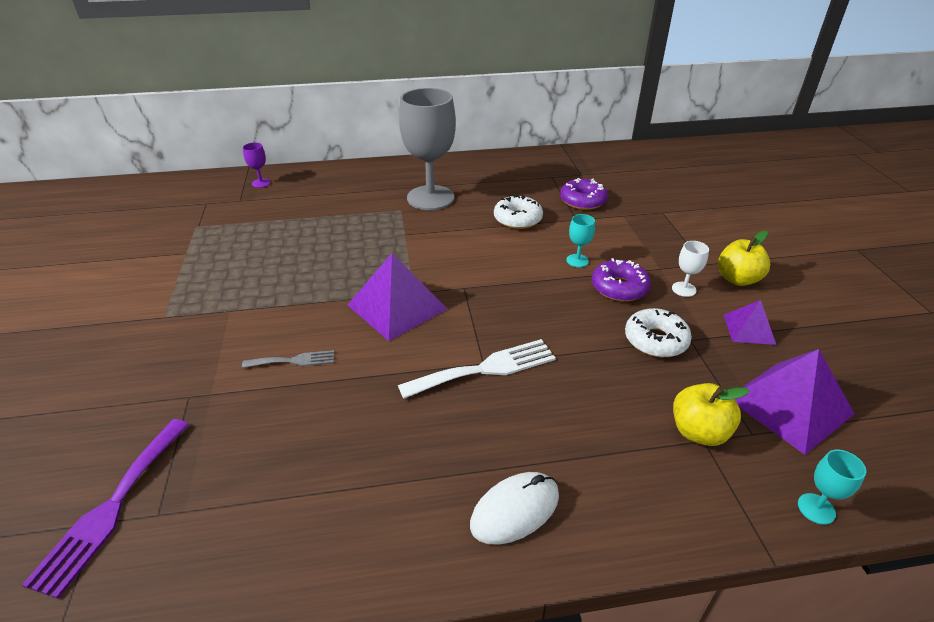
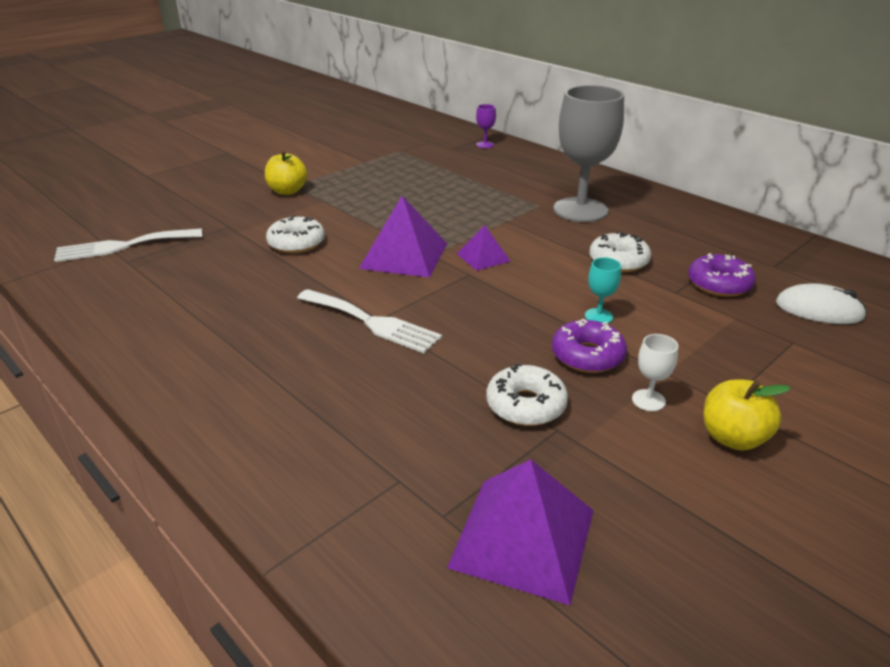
camera: 55 degrees right, 5 degrees down
purple fork [22,419,190,599] -> white fork [54,228,203,262]
grey fork [242,350,334,368] -> white donut [266,215,325,253]
white mouse [470,472,559,545] -> white mouse moved to [776,283,867,324]
yellow apple [673,383,750,446] -> yellow apple moved to [265,150,307,195]
purple pyramid [724,300,776,345] -> purple pyramid moved to [457,225,510,271]
turquoise goblet [798,450,866,525] -> none

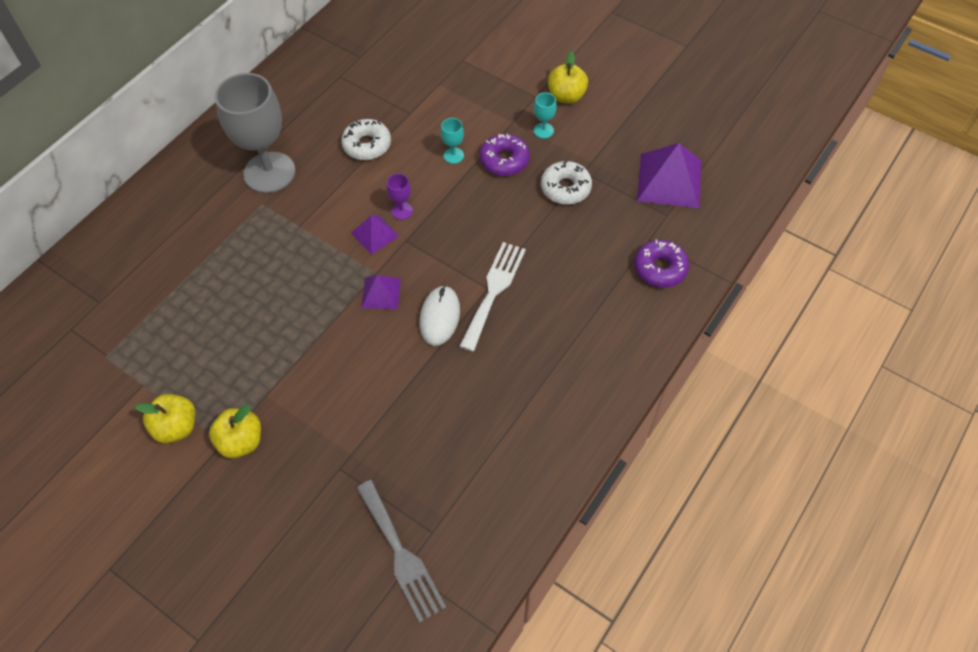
camera: 100 degrees left, 25 degrees up
white fork [54,228,203,262] -> grey fork [356,480,446,623]
white donut [266,215,325,253] -> none
purple pyramid [359,196,447,278] -> purple pyramid [361,275,401,309], size x0.55
purple goblet [476,104,496,148] -> purple goblet moved to [387,174,413,220]
white goblet [632,334,678,411] -> turquoise goblet [534,92,557,138]
purple donut [688,253,756,297] -> purple donut moved to [634,239,689,287]
white mouse [776,283,867,324] -> white mouse moved to [419,285,460,346]
none -> yellow apple [135,394,195,443]

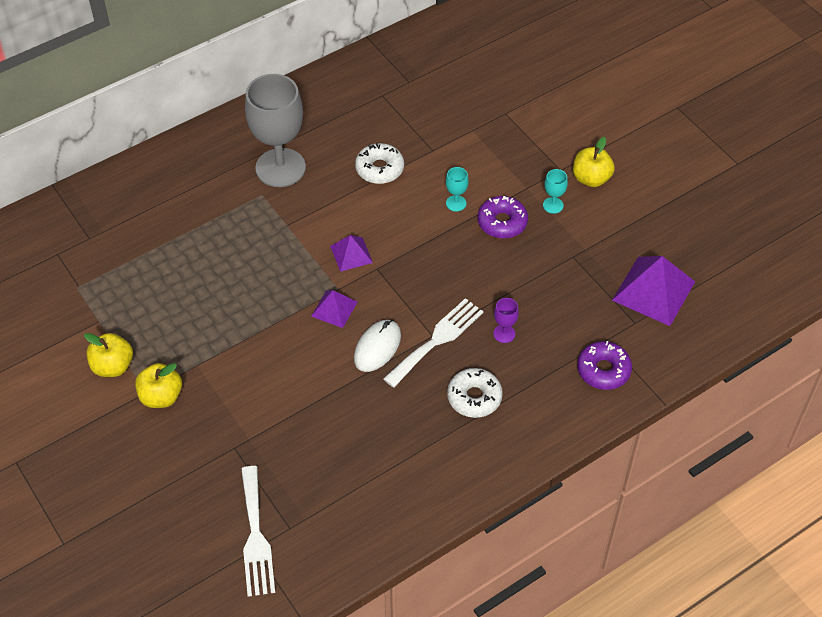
camera: 20 degrees right, 5 degrees down
grey fork [356,480,446,623] -> white fork [241,466,275,597]
purple goblet [387,174,413,220] -> purple goblet moved to [493,298,519,343]
white donut [541,161,592,205] -> white donut moved to [447,368,503,418]

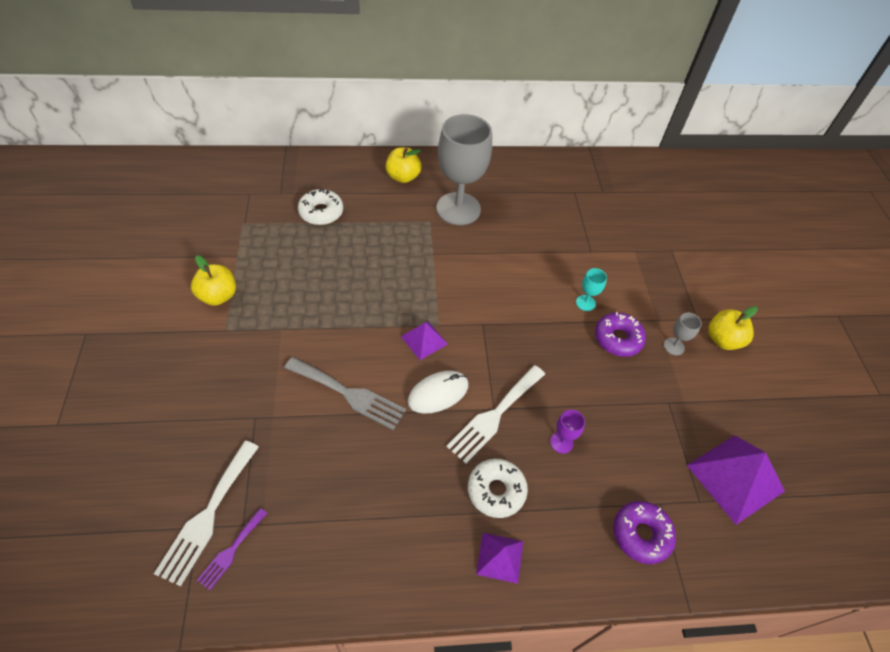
camera: 25 degrees right, 0 degrees up
yellow apple [135,363,182,408] -> yellow apple moved to [386,147,421,183]
purple pyramid [330,235,373,272] -> purple pyramid moved to [476,533,523,584]
white donut [355,143,404,184] -> white donut moved to [298,188,343,225]
white fork [383,298,484,388] -> white fork turned 150 degrees clockwise [446,365,545,464]
turquoise goblet [543,169,568,214] -> grey goblet [664,313,702,355]
none -> purple fork [197,508,267,590]
none -> grey fork [284,357,406,430]

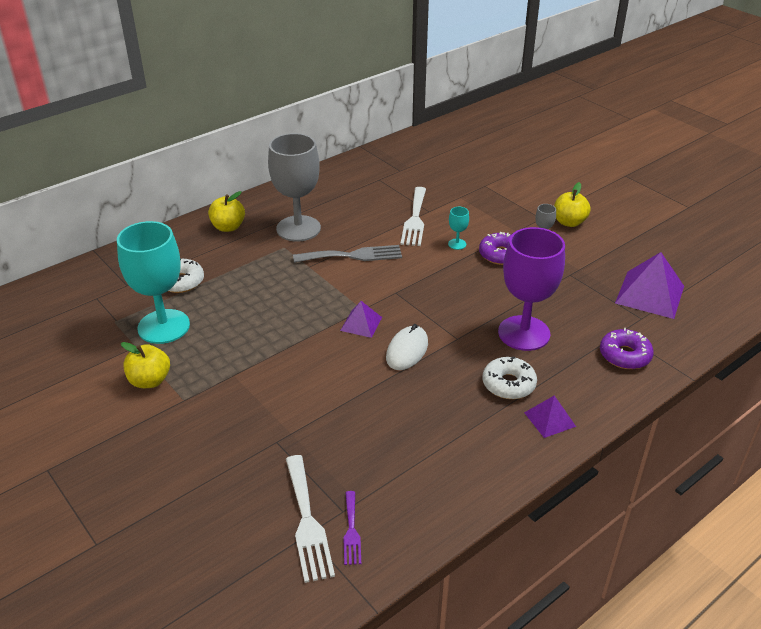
camera: 30 degrees left, 15 degrees down
grey fork [284,357,406,430] -> grey fork moved to [293,245,402,263]
white fork [446,365,545,464] -> white fork moved to [401,187,426,246]
purple goblet [550,410,585,454] -> purple goblet [498,227,565,351], size x2.49
none -> turquoise goblet [117,221,190,344]

